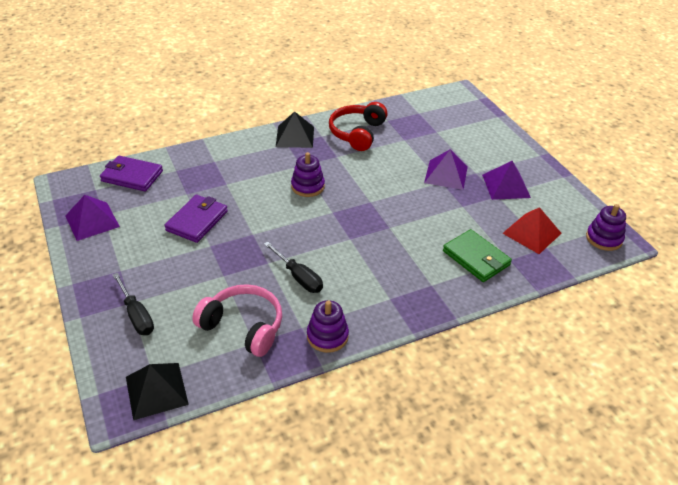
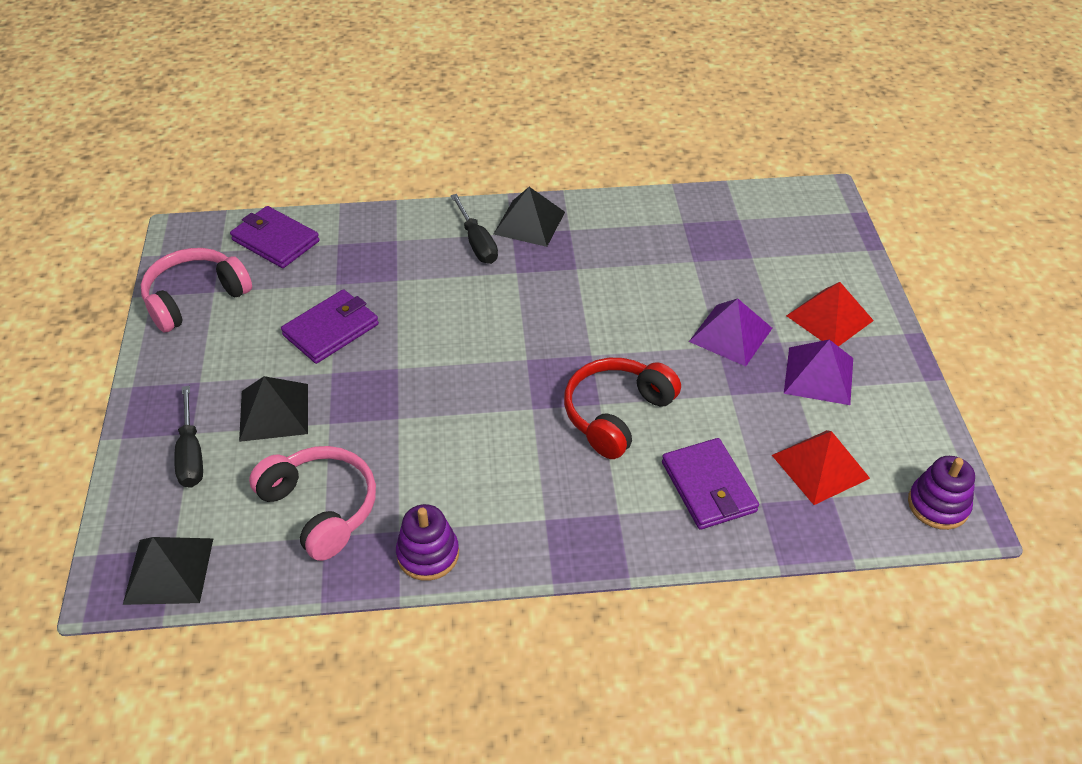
camera: 20 degrees right, 5 degrees up
purple pyramid [65,195,120,241] -> pink headphones [141,248,252,332]
black screwdriver [264,241,323,293] -> black screwdriver moved to [451,194,498,264]
purple stacking toy [291,152,325,197] -> none
red headphones [329,102,388,151] -> red headphones moved to [564,358,681,459]
green wallet [443,229,512,282] -> purple wallet [662,438,759,530]
none -> black pyramid [239,376,308,442]
none -> red pyramid [786,282,874,347]

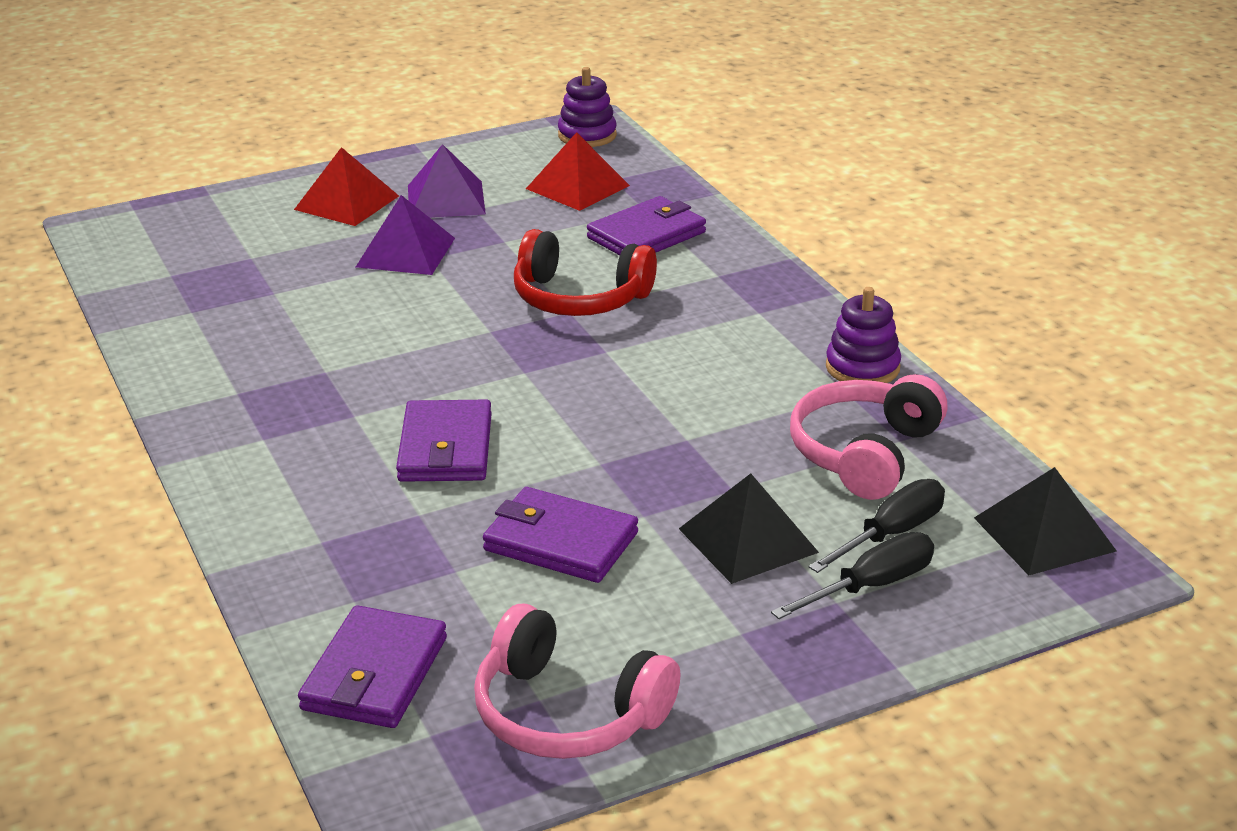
camera: 110 degrees left, 15 degrees down
black screwdriver [451,194,498,264] -> black screwdriver moved to [809,479,945,573]
black pyramid [494,187,565,247] -> none
none -> purple wallet [396,400,492,482]

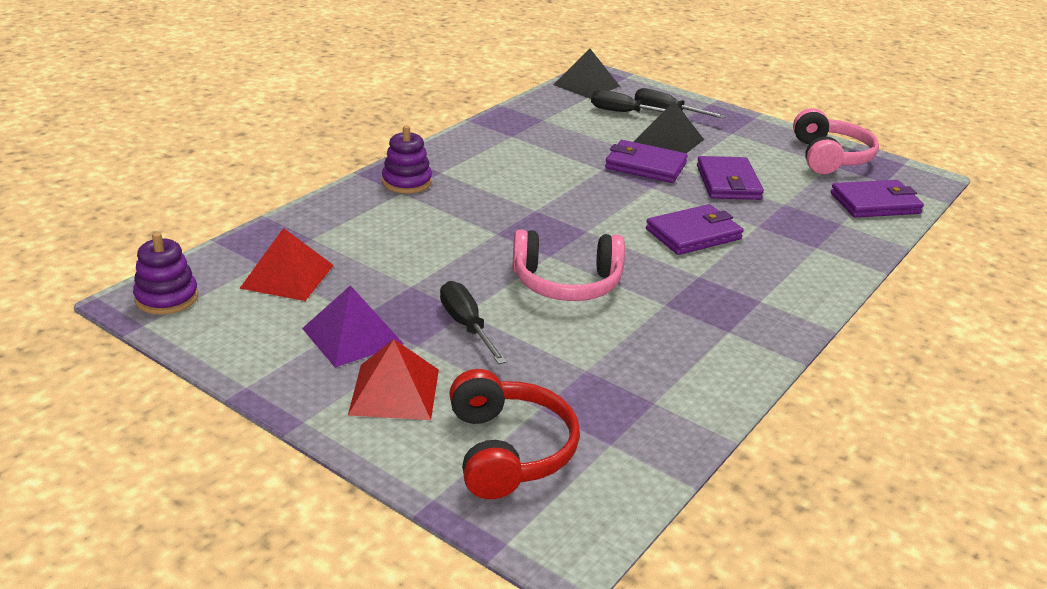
camera: 120 degrees left, 0 degrees up
purple pyramid [356,195,455,275] -> black screwdriver [440,281,507,364]
red headphones [514,229,657,316] -> red headphones moved to [449,369,580,499]
purple wallet [587,196,706,255] -> purple wallet moved to [605,140,688,183]
pink headphones [790,374,948,500] -> pink headphones moved to [512,230,625,301]
purple stacking toy [826,287,901,383] -> purple stacking toy moved to [382,125,432,194]

